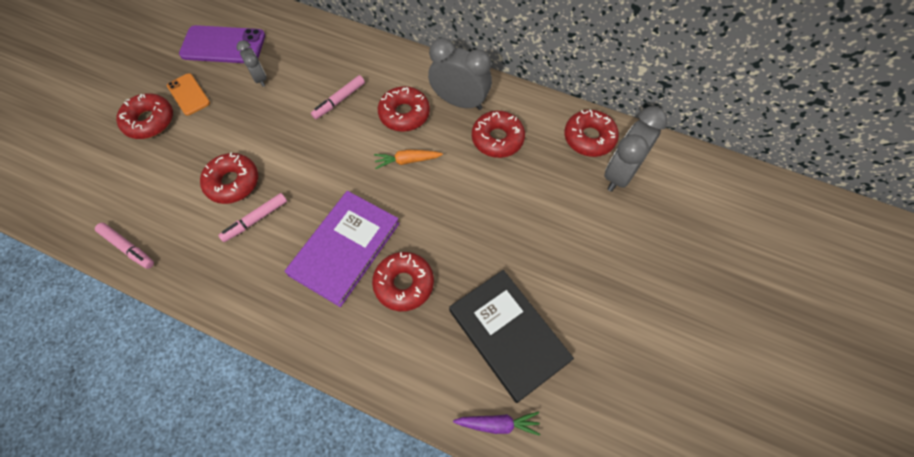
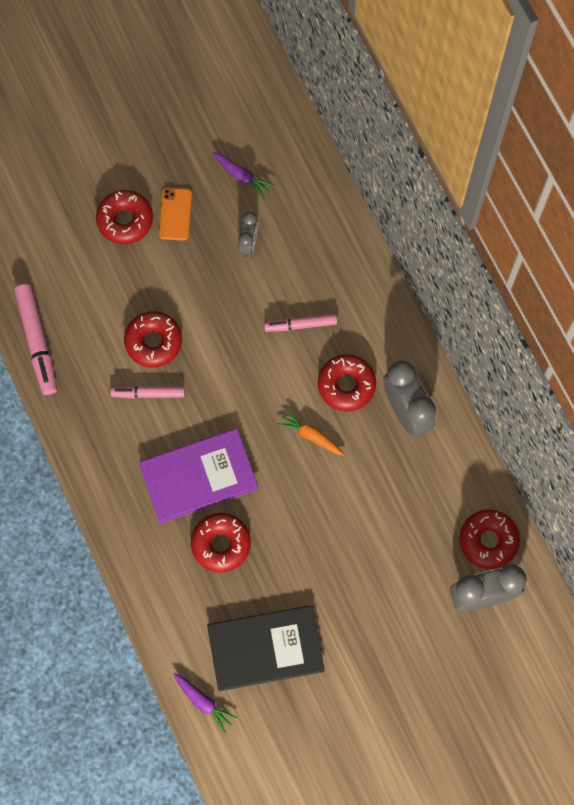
camera: 40 degrees right, 10 degrees up
pink marker [95,223,154,269] -> pink marker [14,284,57,395], size x1.58
purple phone [179,25,265,63] -> purple carrot [212,152,274,199]
black book [449,270,574,403] -> black book turned 75 degrees clockwise [207,605,325,691]
red donut [472,111,525,158] -> none

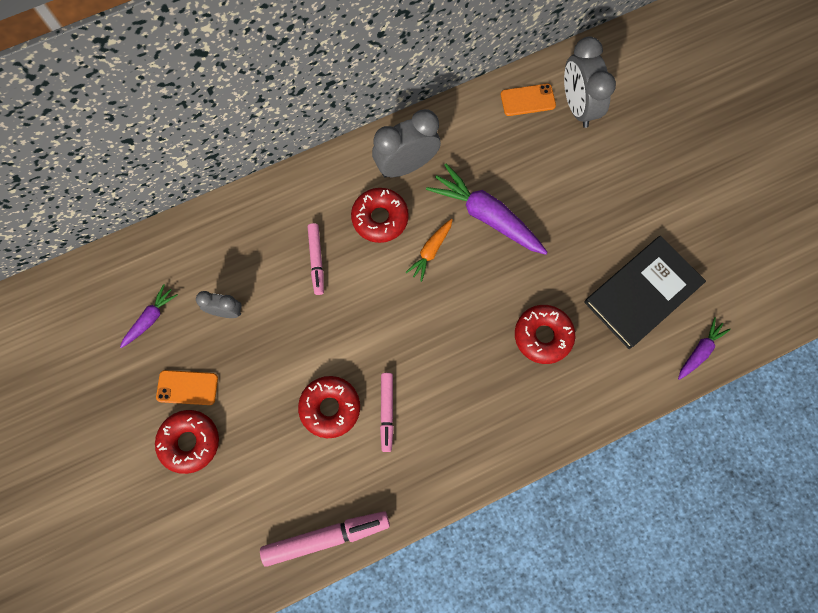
camera: 90 degrees left, 0 degrees up
purple book [139,428,258,524] -> none
black book [207,605,325,691] -> black book turned 60 degrees clockwise [584,236,706,349]
red donut [459,509,520,569] -> orange phone [501,84,556,116]
none -> purple carrot [426,164,548,255]

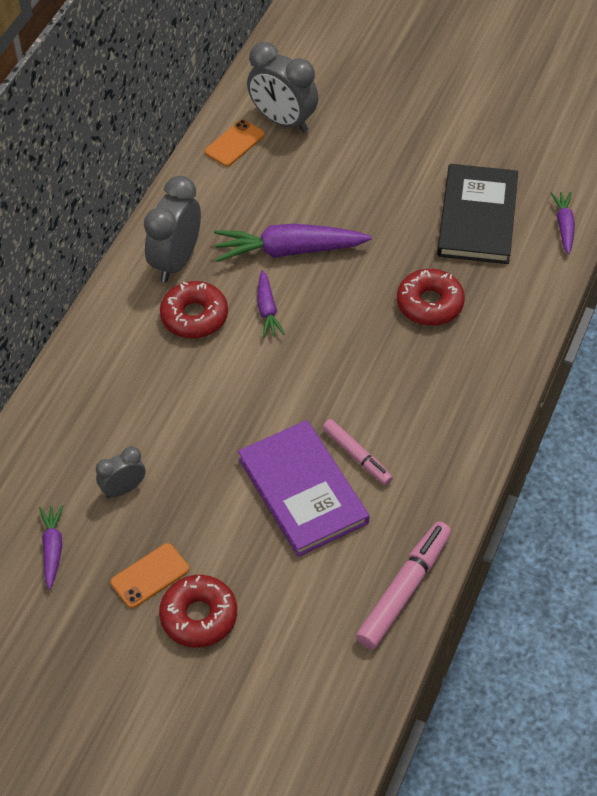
camera: 40 degrees left, 20 degrees down
red donut [298,376,360,438] -> purple book [238,420,370,557]
pink marker [308,223,324,295] -> none
orange carrot [406,219,453,282] -> purple carrot [257,270,285,338]

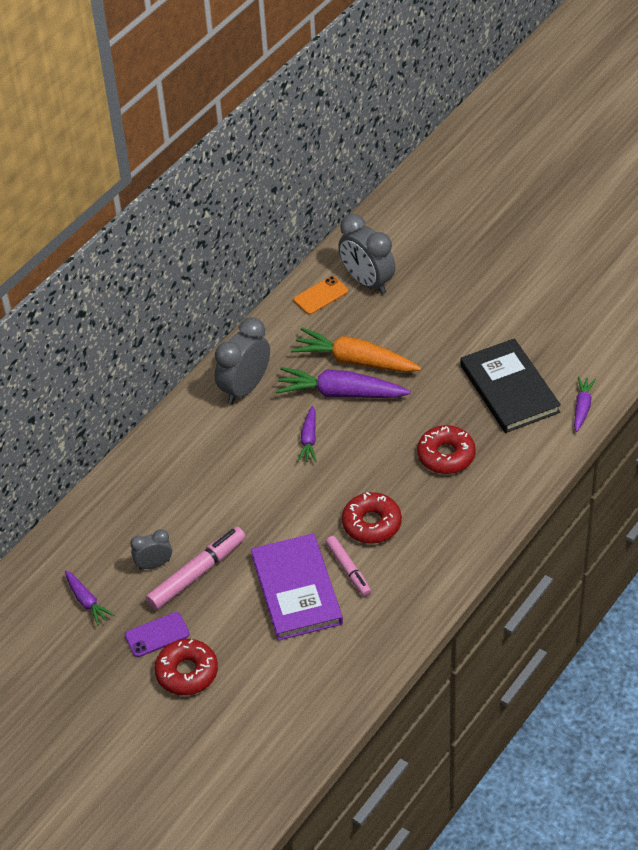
camera: 15 degrees right, 5 degrees down
purple carrot [39,505,63,590] -> purple carrot turned 135 degrees clockwise [65,571,114,626]
orange phone [111,543,189,608] -> purple phone [125,612,189,657]
red donut [160,281,228,339] -> red donut moved to [342,492,402,544]
pink marker [356,521,451,649] -> pink marker moved to [146,527,246,610]
black book [437,164,518,264] -> black book turned 45 degrees counterclockwise [460,338,561,433]
none -> orange carrot [291,328,421,372]

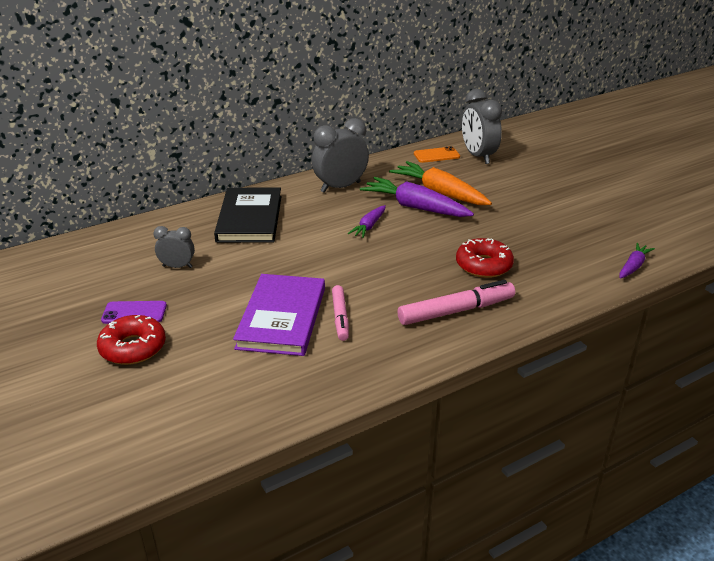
camera: 20 degrees right, 15 degrees down
purple carrot [65,571,114,626] -> none
pink marker [146,527,246,610] -> pink marker moved to [398,280,515,325]
red donut [342,492,402,544] -> none
black book [460,338,561,433] -> black book moved to [214,188,282,243]

